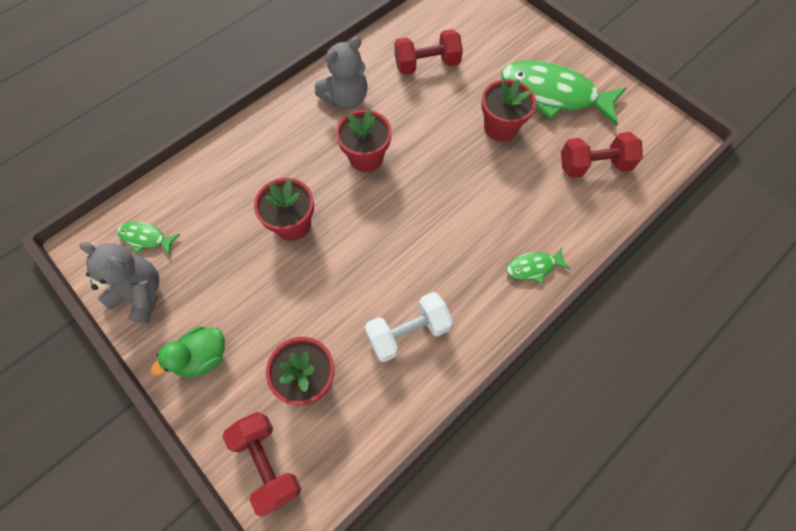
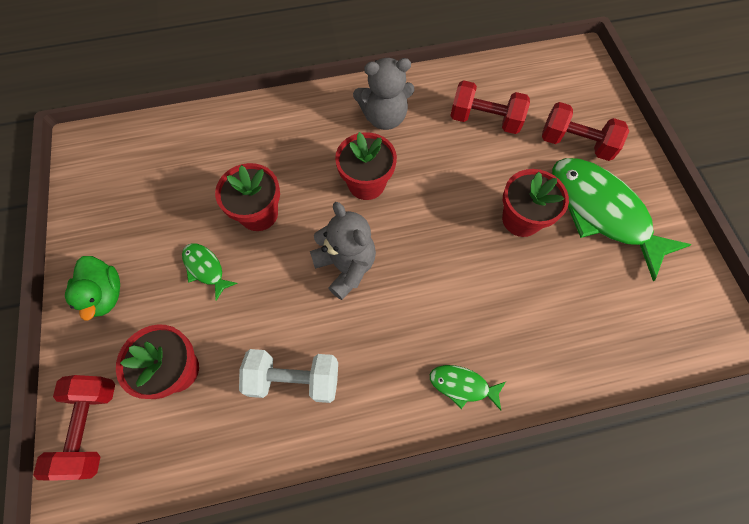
camera: 30 degrees right, 0 degrees up
grey teddy bear [79,242,159,324] -> grey teddy bear moved to [310,202,376,300]
green fish [117,222,180,255] -> green fish moved to [182,243,238,300]
green duck [151,327,225,377] -> green duck turned 105 degrees counterclockwise [65,256,120,321]
red dumbbell [561,132,643,178] -> red dumbbell moved to [542,102,629,161]

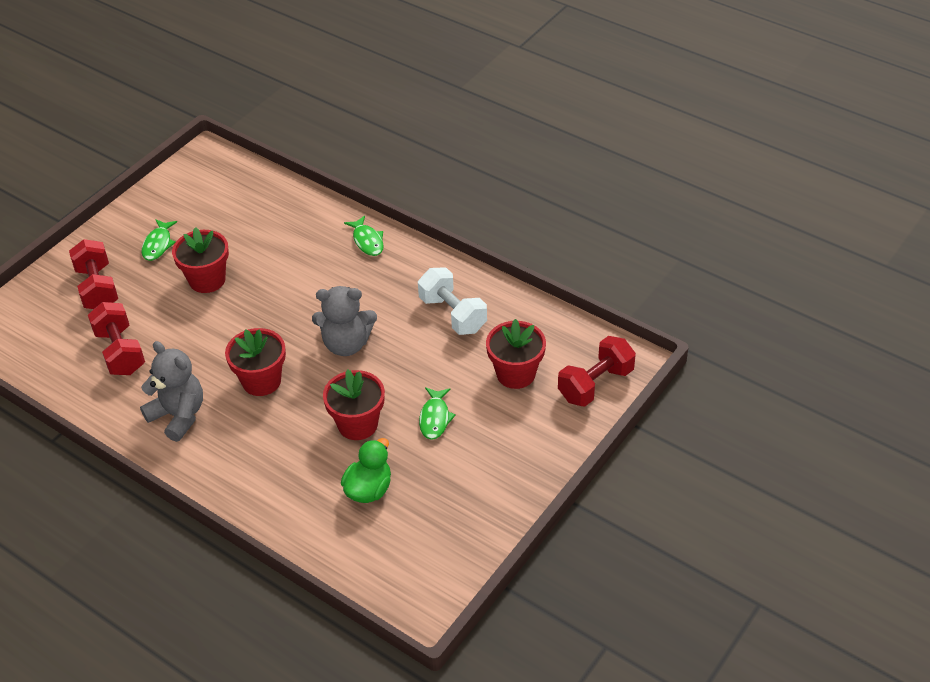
camera: 130 degrees left, 20 degrees down
green duck [65,256,120,321] -> green duck moved to [341,438,391,503]
grey teddy bear [310,202,376,300] -> grey teddy bear turned 105 degrees counterclockwise [312,286,377,356]
green fish [552,158,691,281] -> green fish [142,219,177,261], size x0.45

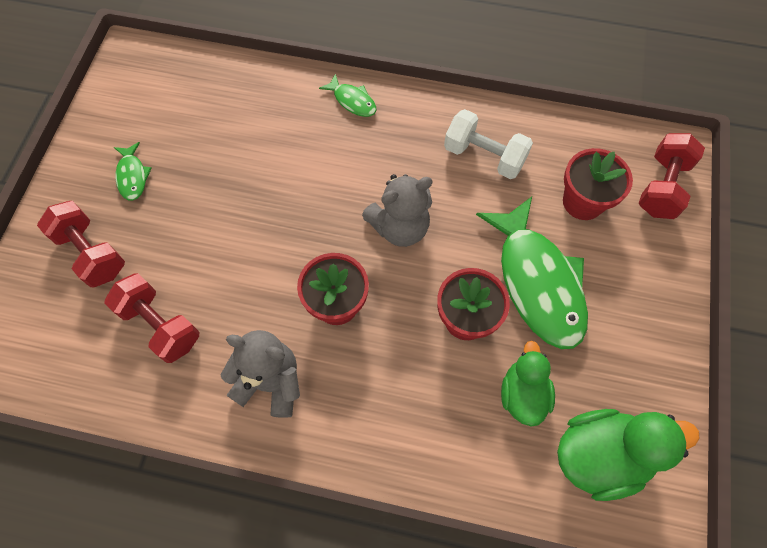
camera: 25 degrees left, 20 degrees up
red flower pot [172,227,229,293] -> none
green fish [419,387,456,440] -> green fish [476,197,588,349], size x2.24
none -> green duck [557,409,700,501]

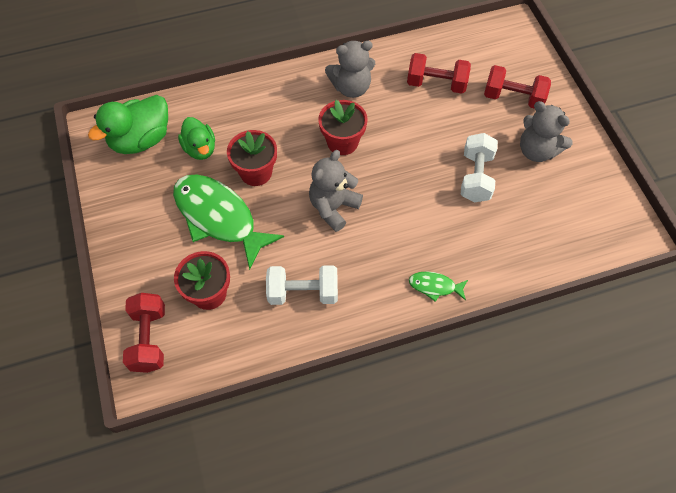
camera: 150 degrees right, 5 degrees down
green fish [114,142,152,200] -> grey teddy bear [520,101,572,162]
none -> white dumbbell [460,133,498,202]

